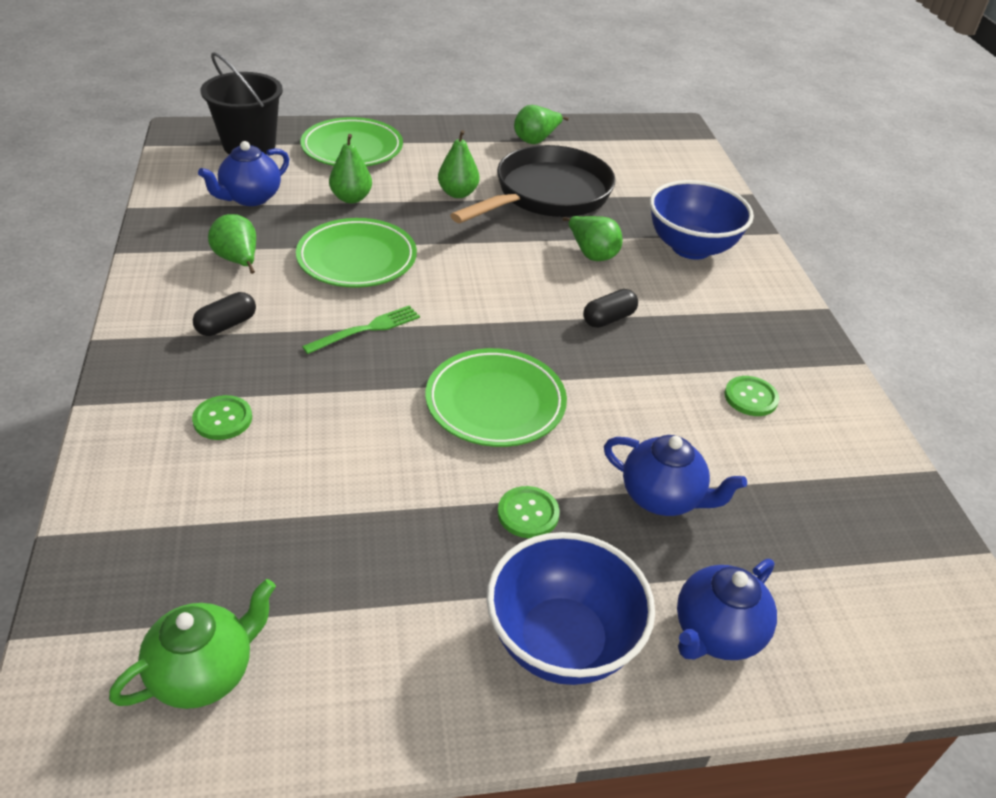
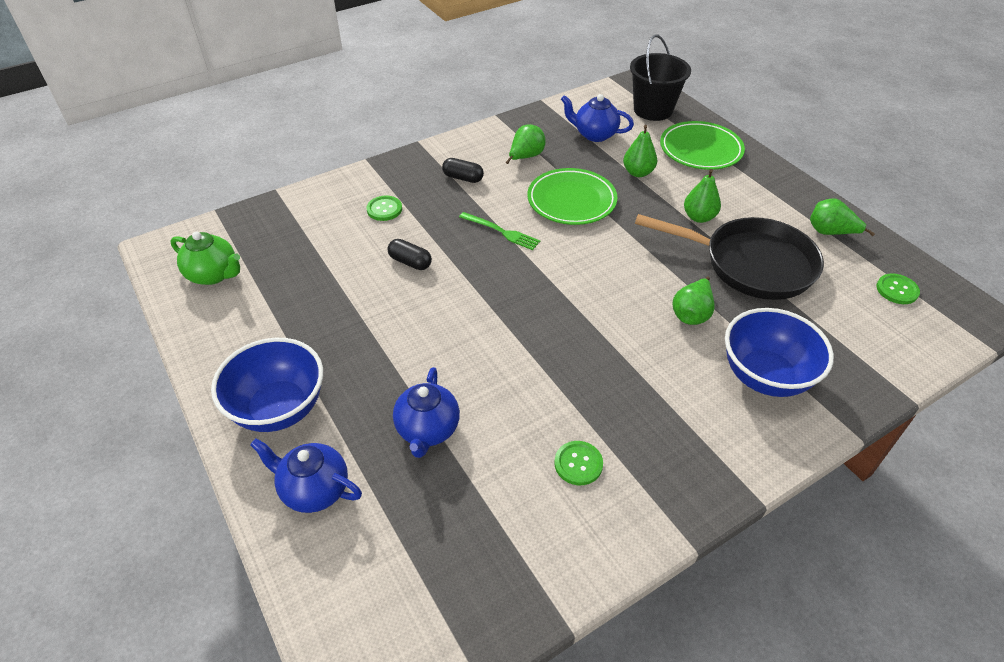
camera: 70 degrees right, 5 degrees up
green plate [426,348,567,447] -> none
green button [498,486,560,538] -> green button moved to [876,273,920,304]
black capsule [583,289,638,328] -> black capsule moved to [388,239,432,270]

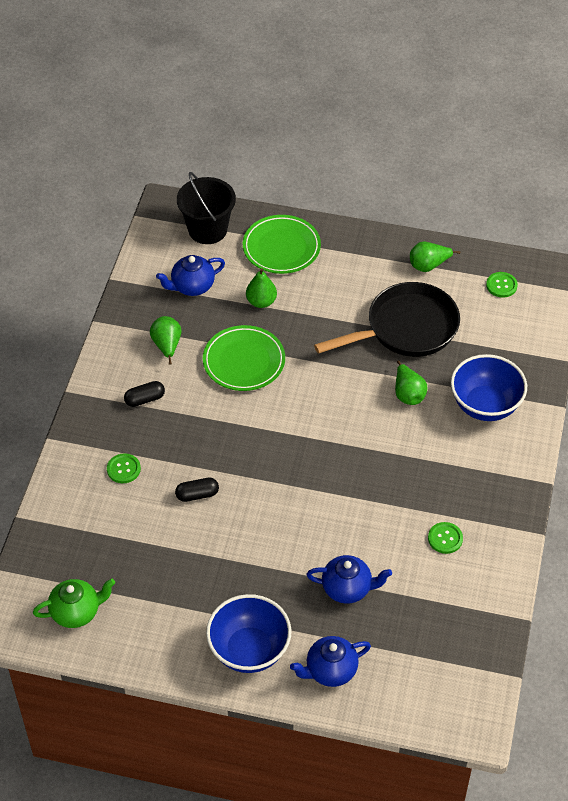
camera: 45 degrees left, 5 degrees up
blue teapot [393,367,460,458] -> blue teapot turned 45 degrees counterclockwise [307,555,392,604]
green fork [459,212,540,250] -> none
green pear [684,169,721,223] -> none

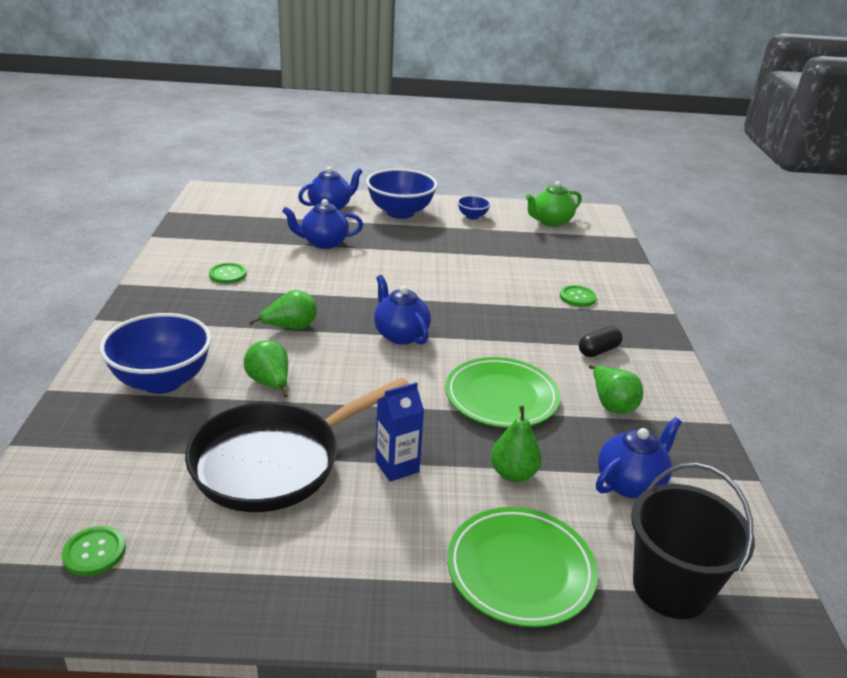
camera: 165 degrees right, 20 degrees down
black capsule [175,478,219,502] -> none
green pear [410,242,460,272] -> green pear moved to [249,290,317,330]
none -> blue teapot [374,275,431,345]
none -> blue carton [375,382,424,482]
none -> blue bowl [457,195,491,220]

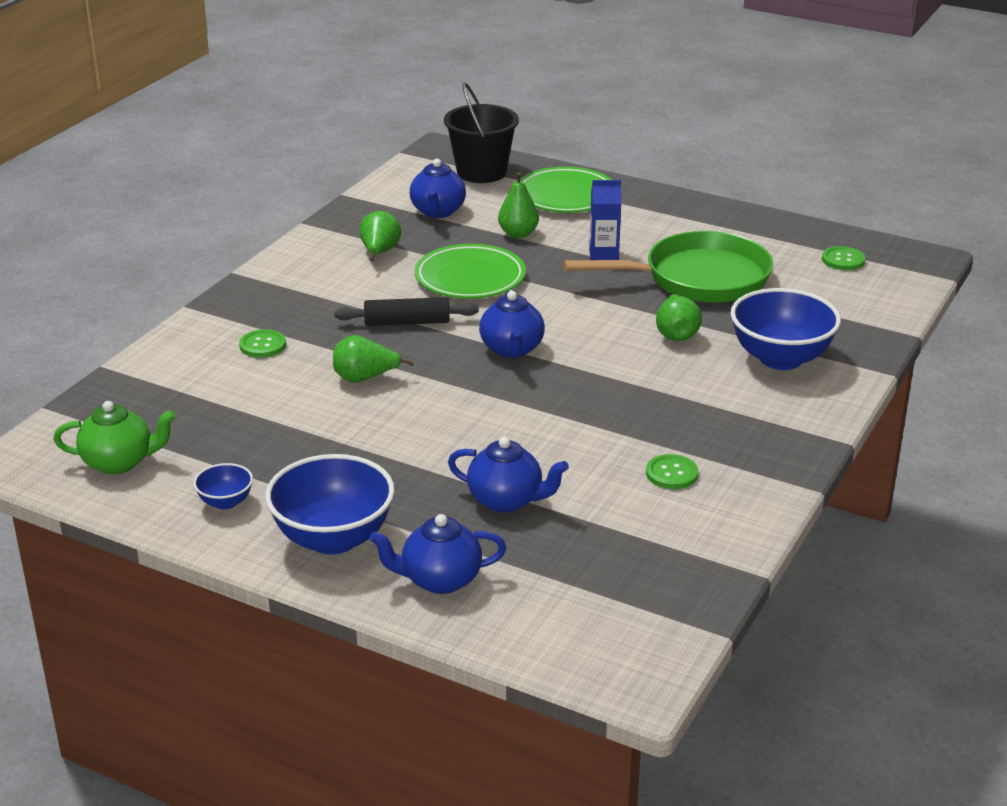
camera: 150 degrees left, 0 degrees up
black pan [185,377,409,512] -> green pan [563,231,773,303]
green pear [249,290,317,330] -> green pear moved to [333,335,414,383]
black capsule [579,326,623,357] -> none
blue teapot [596,417,682,499] -> blue teapot turned 75 degrees counterclockwise [410,159,466,218]
none -> black rolling pin [334,297,479,326]

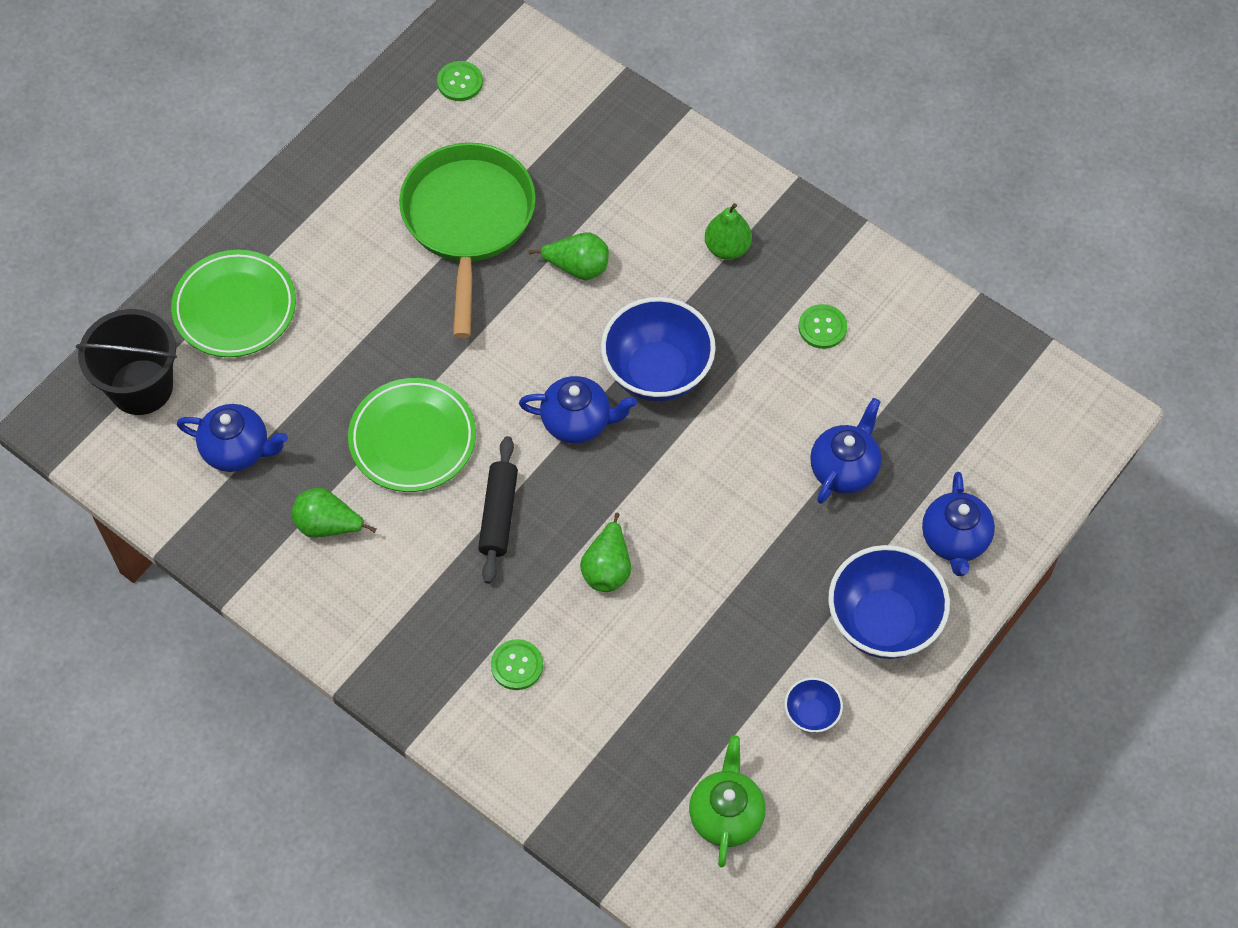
camera: 80 degrees left, 30 degrees up
green pear [498,172,539,238] -> green pear moved to [705,203,752,260]
blue carton [589,180,621,260] -> none
blue bowl [731,288,841,370] -> blue bowl moved to [601,297,716,401]

